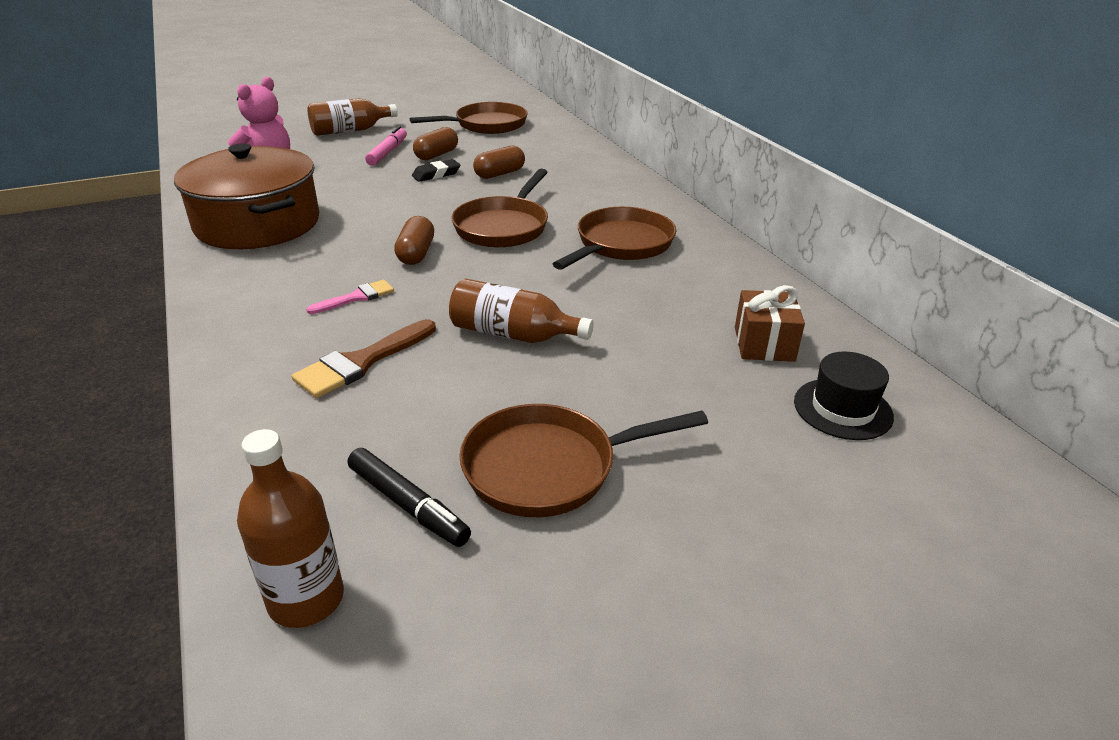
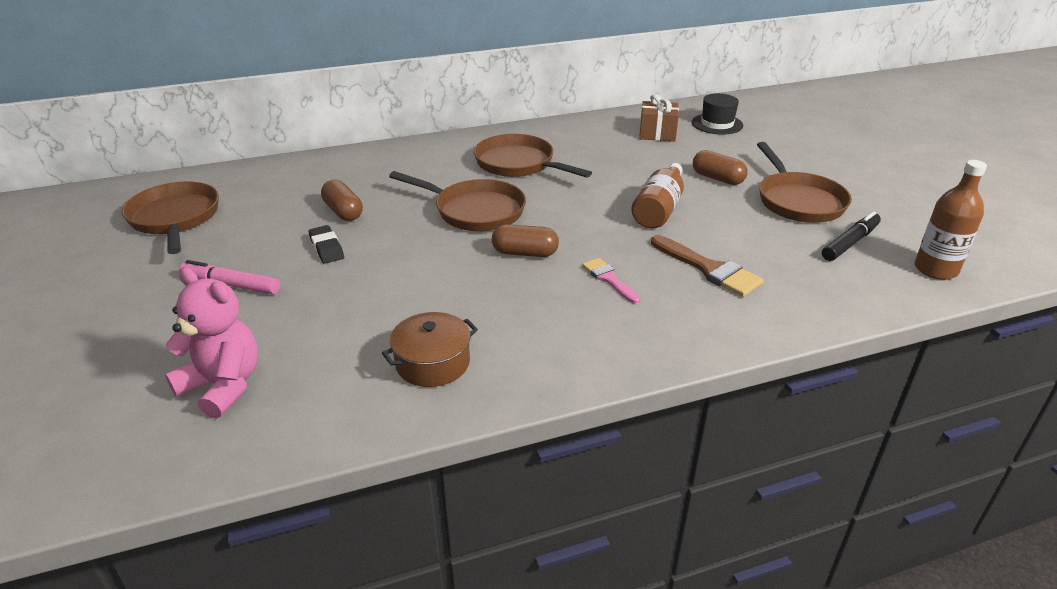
camera: 85 degrees left, 0 degrees up
brown pot [174,143,319,249] -> brown pot [382,312,478,387], size x0.49
brown bottle [307,98,398,136] -> none
brown capsule [413,127,458,160] -> brown capsule moved to [693,150,748,185]

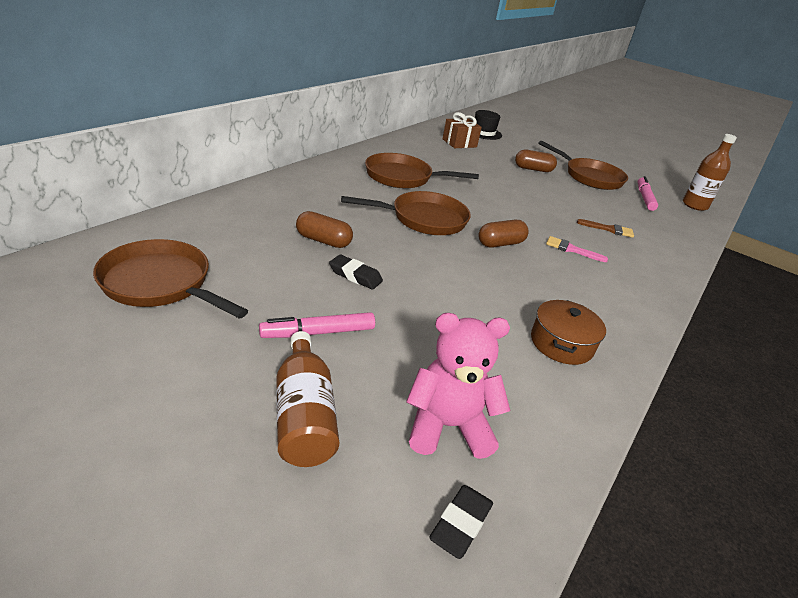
camera: 40 degrees left, 0 degrees up
brown bottle [631,163,684,228] -> brown bottle moved to [276,331,340,467]
brown brush [651,235,764,297] -> brown brush [577,219,634,238], size x0.62
black marker [822,212,881,261] -> pink marker [637,176,658,211]
none -> black eraser [429,485,493,559]

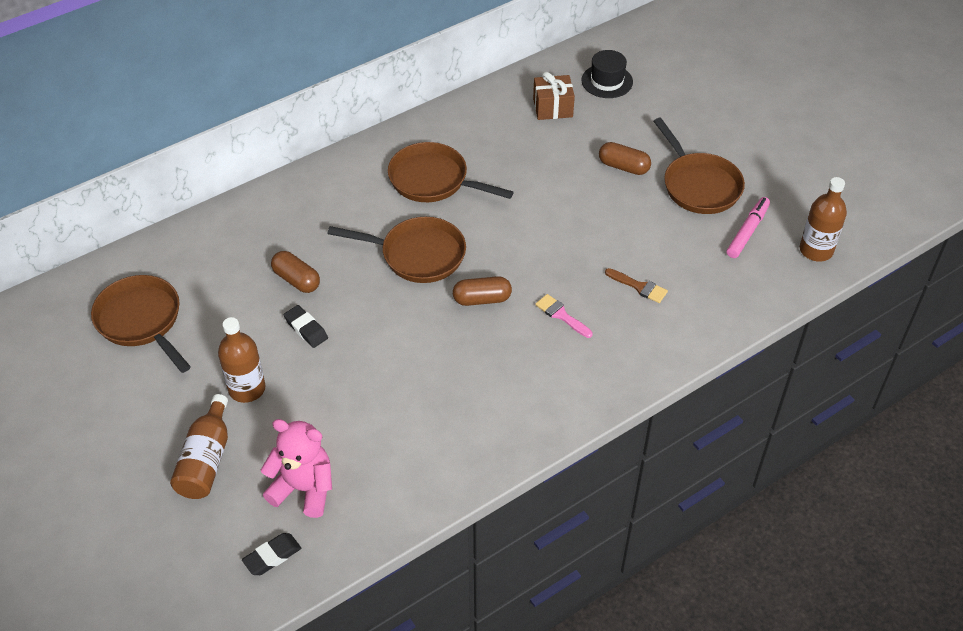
camera: 25 degrees right, 15 degrees up
pink marker [259,312,375,338] -> brown bottle [218,317,266,403]
brown pot [531,300,606,365] -> none

